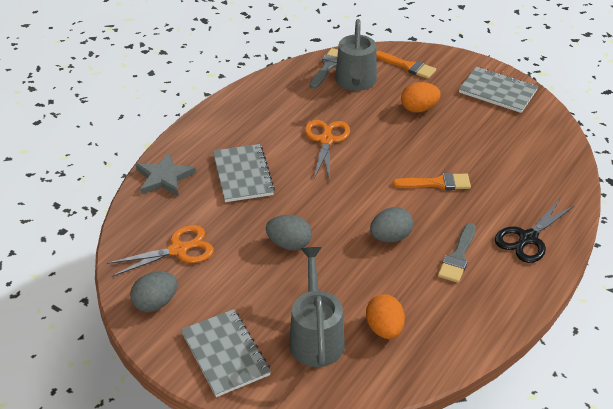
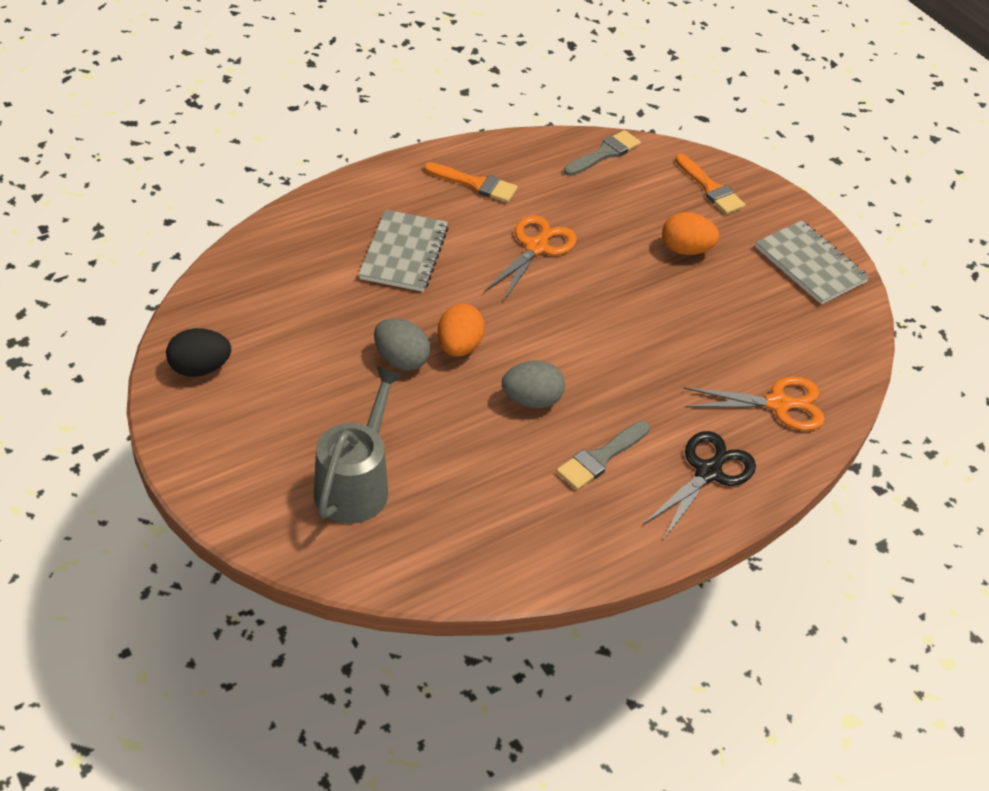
camera: 20 degrees right, 5 degrees up
orange scissors [107,225,214,277] -> orange scissors moved to [684,376,825,431]
grey egg [130,271,177,312] -> black egg [166,328,231,377]
grey star [136,152,196,196] -> none
grey notebook [181,309,271,397] -> none
grey watering can [335,19,377,91] -> none
orange egg [366,294,405,339] -> orange egg moved to [437,304,485,357]
orange brush [393,173,471,190] -> orange brush moved to [424,162,518,203]
black scissors [495,199,575,263] -> black scissors turned 150 degrees clockwise [643,431,756,539]

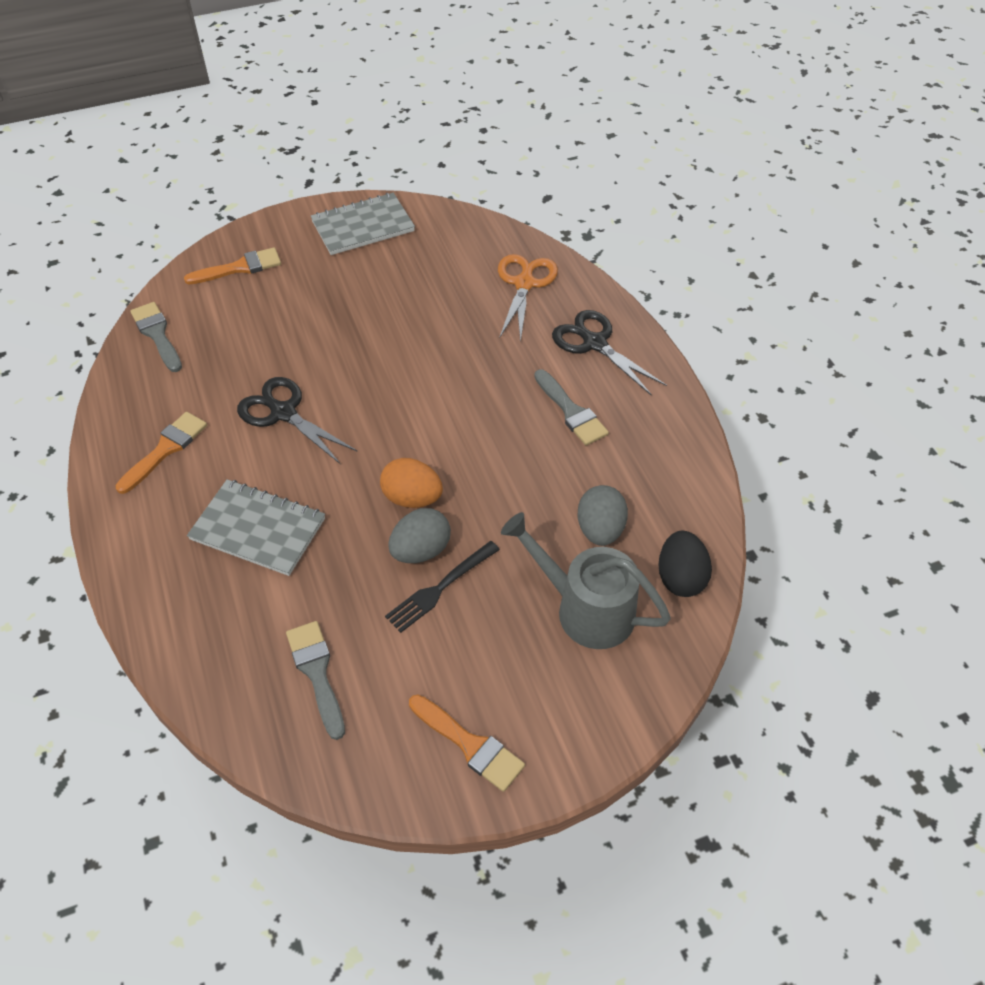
camera: 75 degrees left, 5 degrees up
black egg [166,328,231,377] -> black egg moved to [658,530,712,597]
orange scissors [484,215,577,301] -> black scissors [237,377,357,464]
grey egg [502,360,565,408] -> grey egg moved to [577,485,628,546]
orange egg [662,212,719,255] -> none
none -> grey brush [286,621,345,740]
none -> black fork [385,541,500,633]
none -> orange brush [409,695,525,792]

